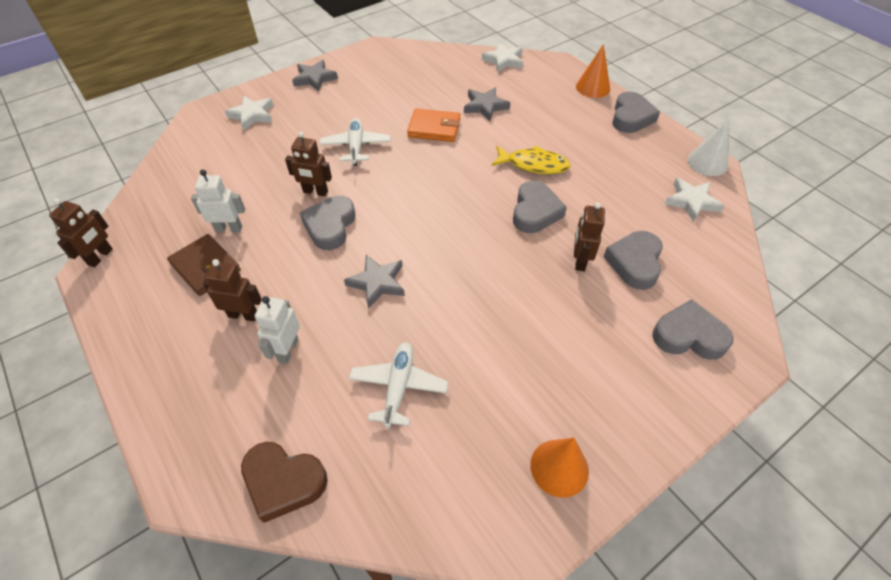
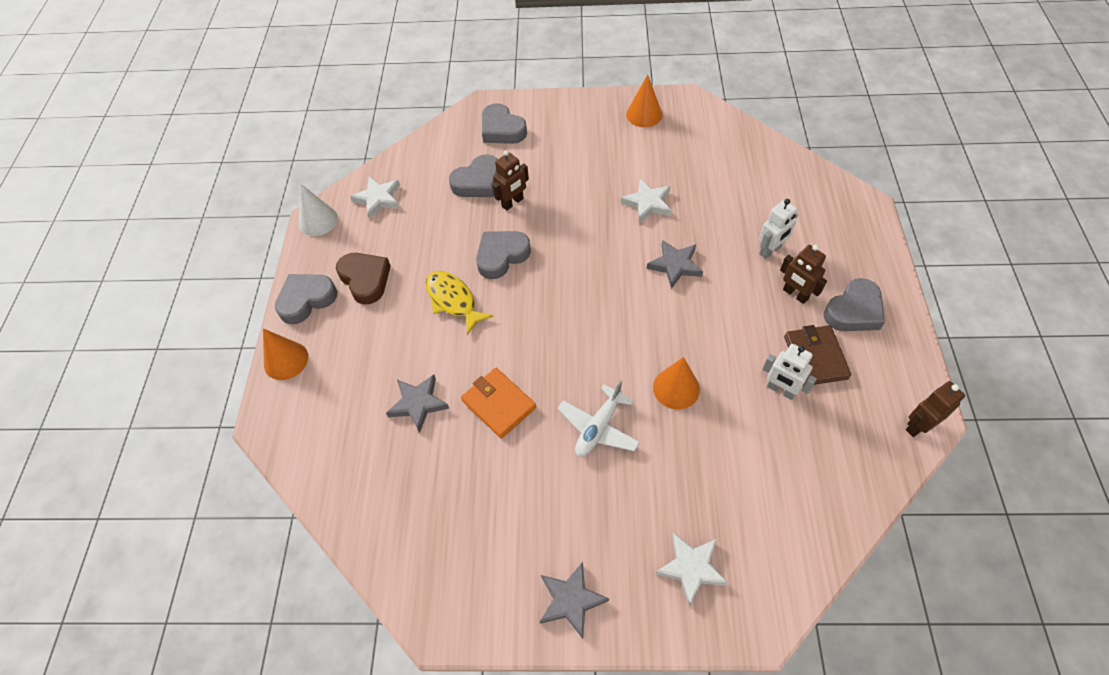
camera: 140 degrees left, 5 degrees up
brown heart [241,442,328,523] -> brown heart moved to [336,253,391,305]
brown robot [285,132,332,196] -> orange cone [653,357,700,410]
grey heart [300,196,356,250] -> grey heart moved to [824,278,885,331]
white plane [349,342,448,428] -> none
white star [482,43,523,72] -> white star moved to [621,179,671,223]

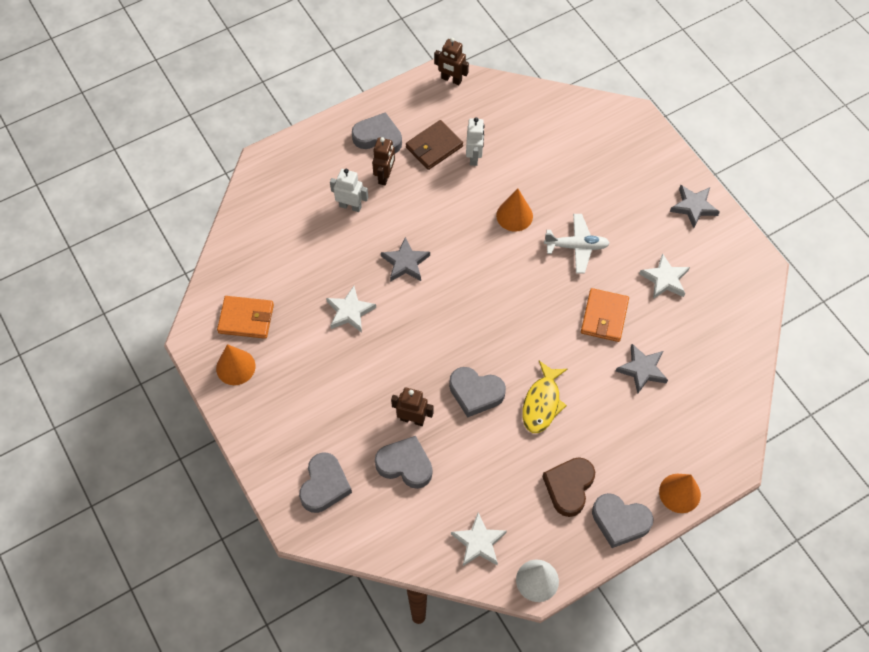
camera: 125 degrees left, 5 degrees up
white star [655,533,728,606] -> white star moved to [639,253,690,299]
none -> orange wallet [217,296,274,339]

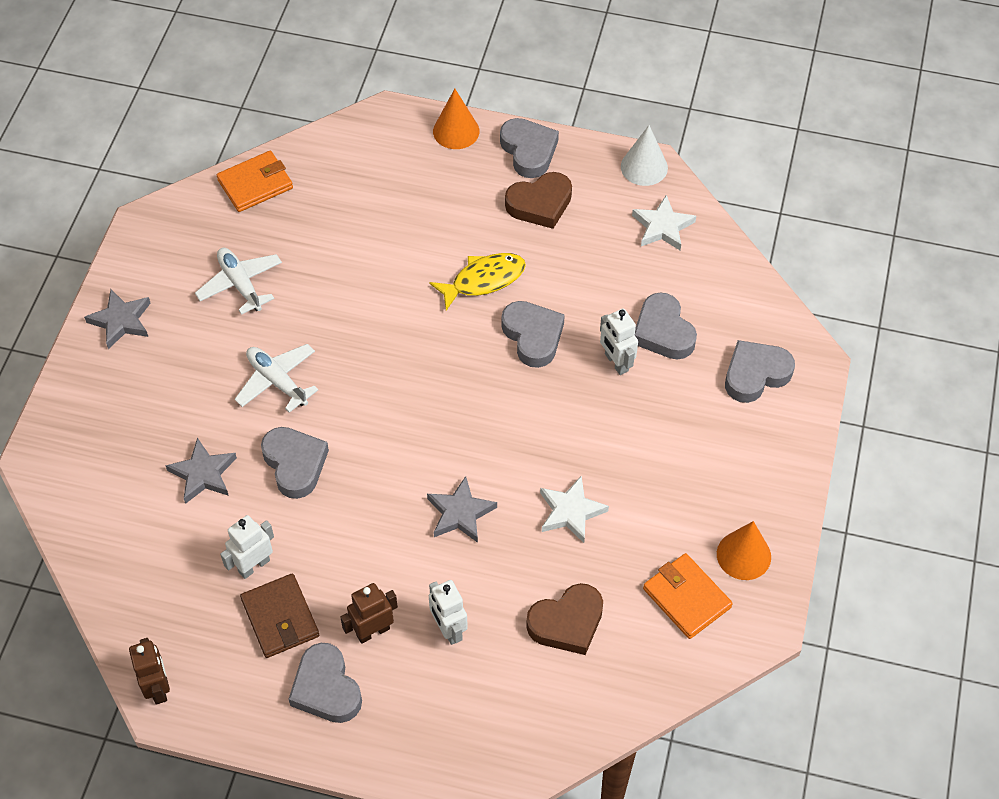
camera: 135 degrees left, 5 degrees down
brown robot [391,387,433,426] -> white robot [600,308,638,375]
brown wallet [406,120,463,170] -> brown wallet turned 60 degrees clockwise [240,574,319,658]
orange cone [496,188,533,232] -> grey heart [261,427,329,499]
orange wallet [581,288,629,342] -> orange wallet moved to [217,151,293,212]
grey star [616,344,668,394] -> grey star moved to [165,438,237,504]
white star [639,253,690,299] -> white plane [195,248,282,315]
none -> brown heart [526,583,603,655]

